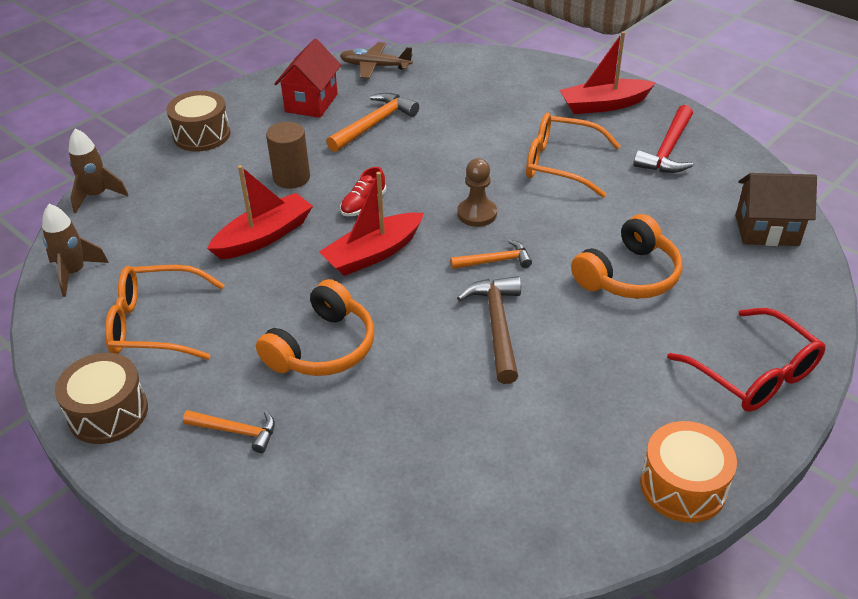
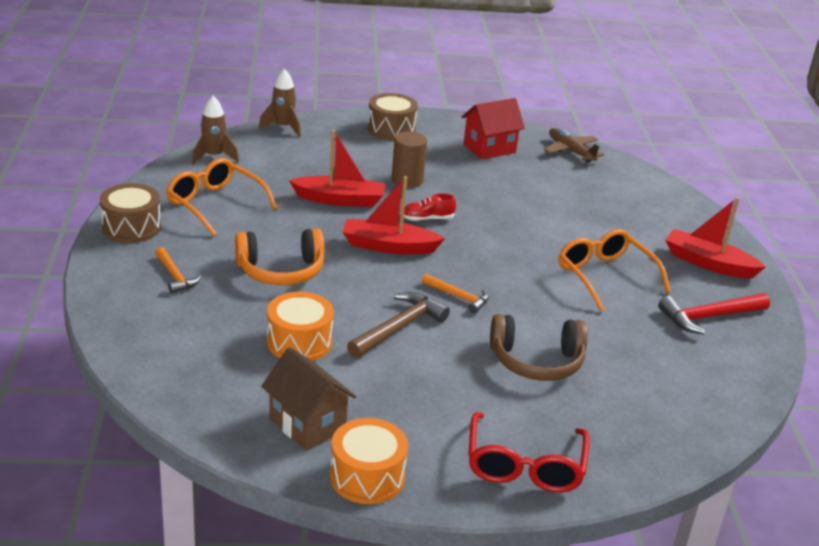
camera: 40 degrees right, 10 degrees down
orange hammer [326,93,419,152] -> none
brown pawn [457,158,497,227] -> none
orange headphones [571,214,682,299] -> brown headphones [490,314,588,381]
brown house [736,173,817,246] -> brown house moved to [261,347,356,451]
none -> orange drum [267,292,334,361]

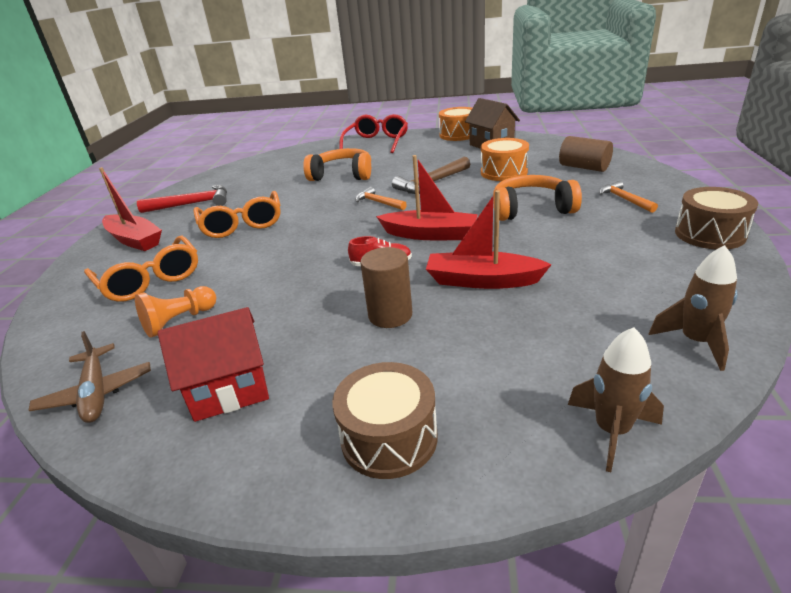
camera: 165 degrees left, 0 degrees up
orange glasses [166,158,277,236] -> orange glasses moved to [84,235,198,302]
brown headphones [490,314,588,381] -> orange headphones [303,148,371,181]
none -> orange pawn [135,286,216,338]
none -> brown cylinder [559,136,613,172]

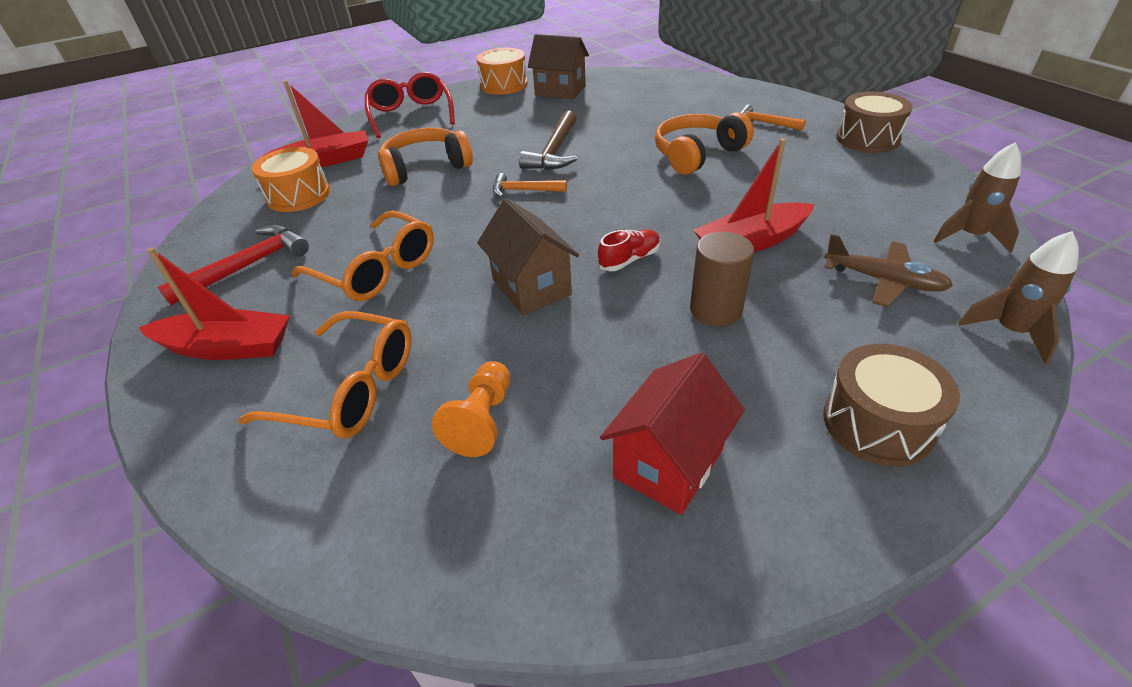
camera: 35 degrees left, 10 degrees up
brown plane [29,331,151,423] -> brown plane moved to [824,234,953,307]
red boat [376,155,478,240] -> red boat moved to [262,81,368,167]
orange drum [481,138,529,181] -> orange drum moved to [252,147,330,212]
brown cylinder [559,136,613,172] -> none
none -> brown house [477,198,579,315]

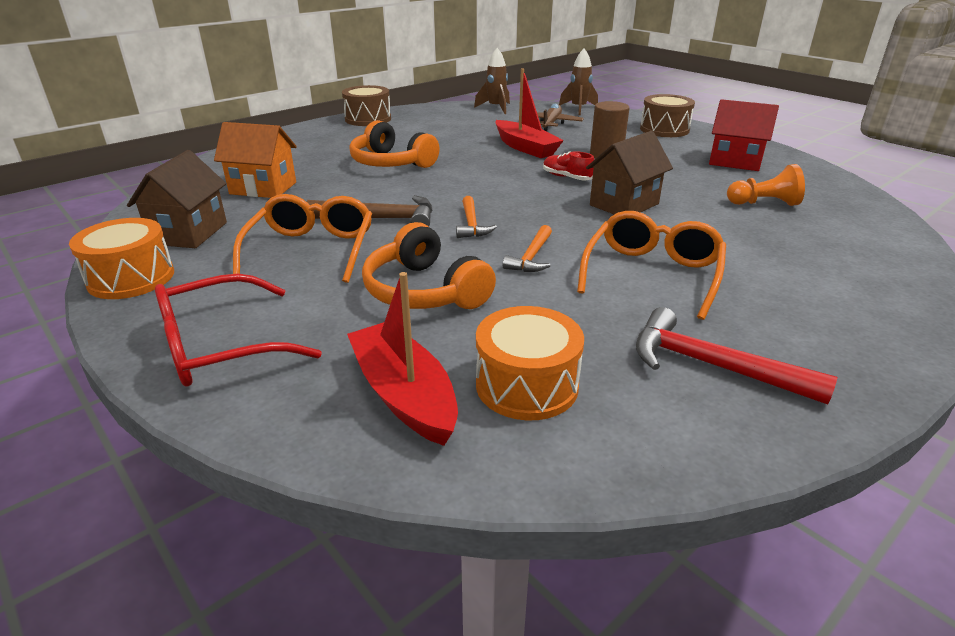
camera: 105 degrees left, 10 degrees down
red boat [139,248,290,360] -> none
orange glasses [238,311,412,439] -> orange glasses moved to [233,194,372,283]
orange hammer [740,105,806,130] -> orange hammer moved to [503,225,552,272]
none -> orange house [214,122,297,198]

